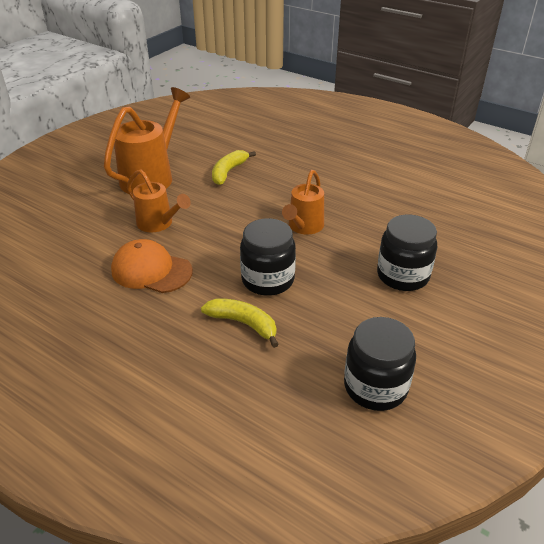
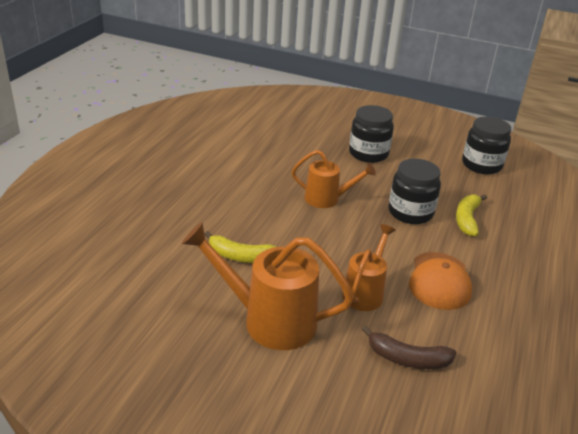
camera: 105 degrees left, 5 degrees down
none -> brown banana [362,326,457,369]

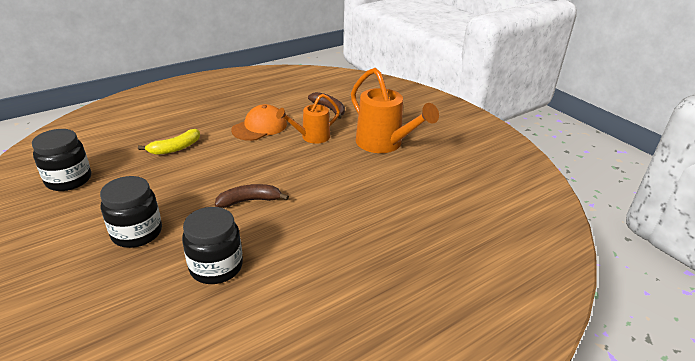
camera: 145 degrees left, 0 degrees up
yellow banana [205,231,277,263] -> none
orange watering can [292,150,376,208] -> brown banana [215,184,289,208]
black jar [389,159,441,224] -> black jar moved to [182,207,243,284]

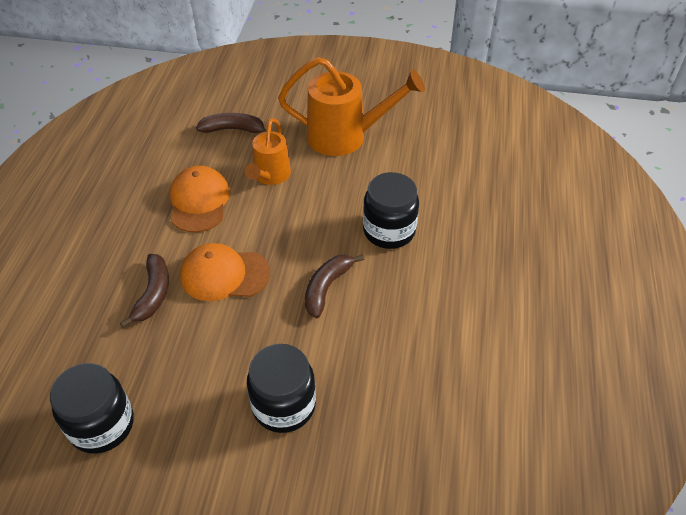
camera: 45 degrees left, 15 degrees up
yellow banana [138,129,200,155] -> brown banana [120,254,169,328]
black jar [182,207,243,284] -> black jar moved to [363,172,419,249]
none -> orange cap [180,243,270,301]

